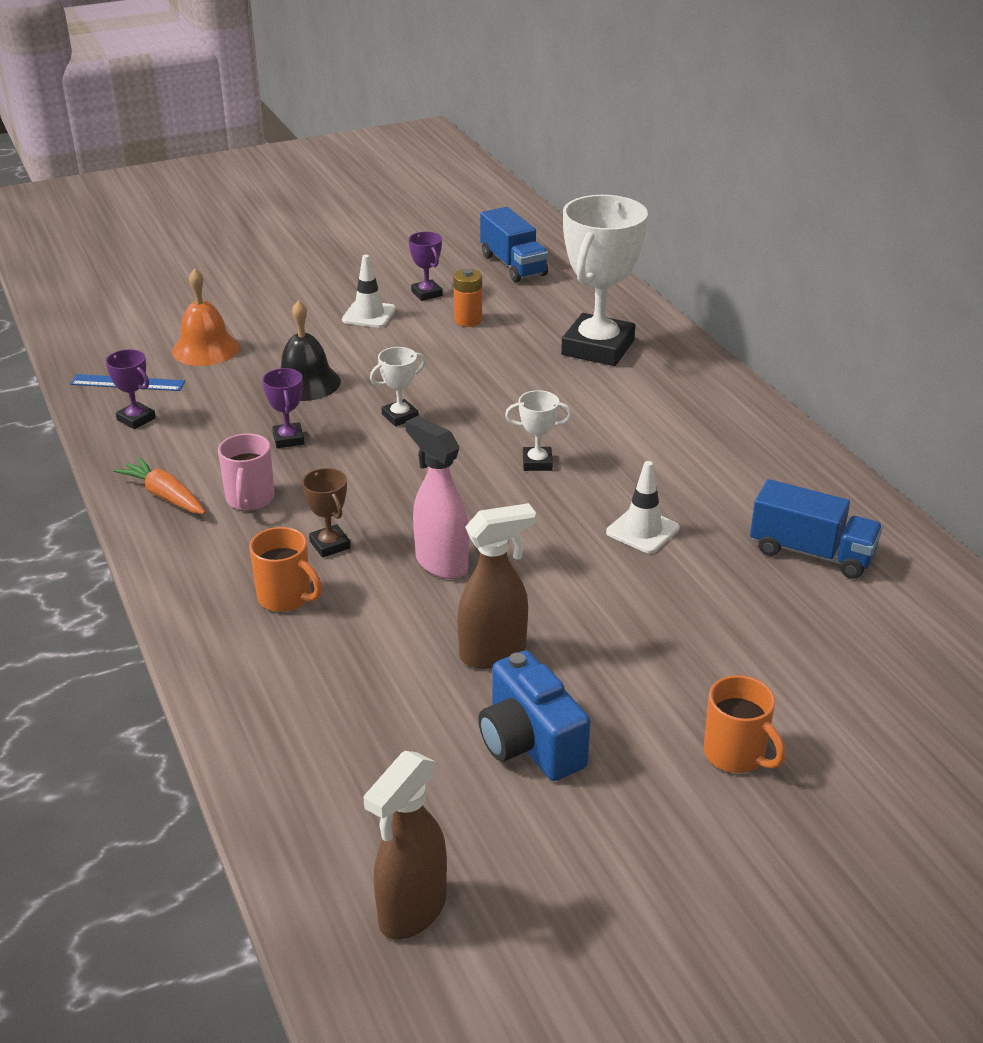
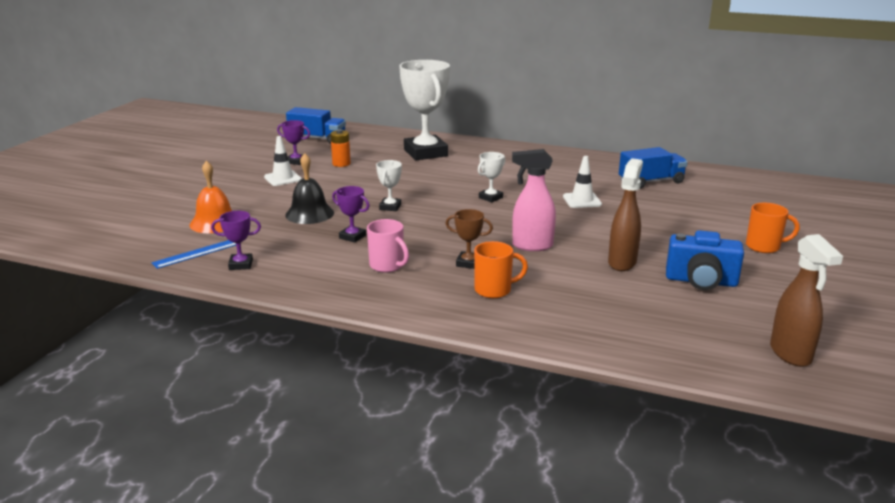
camera: 45 degrees left, 10 degrees down
orange carrot [114,457,206,514] -> none

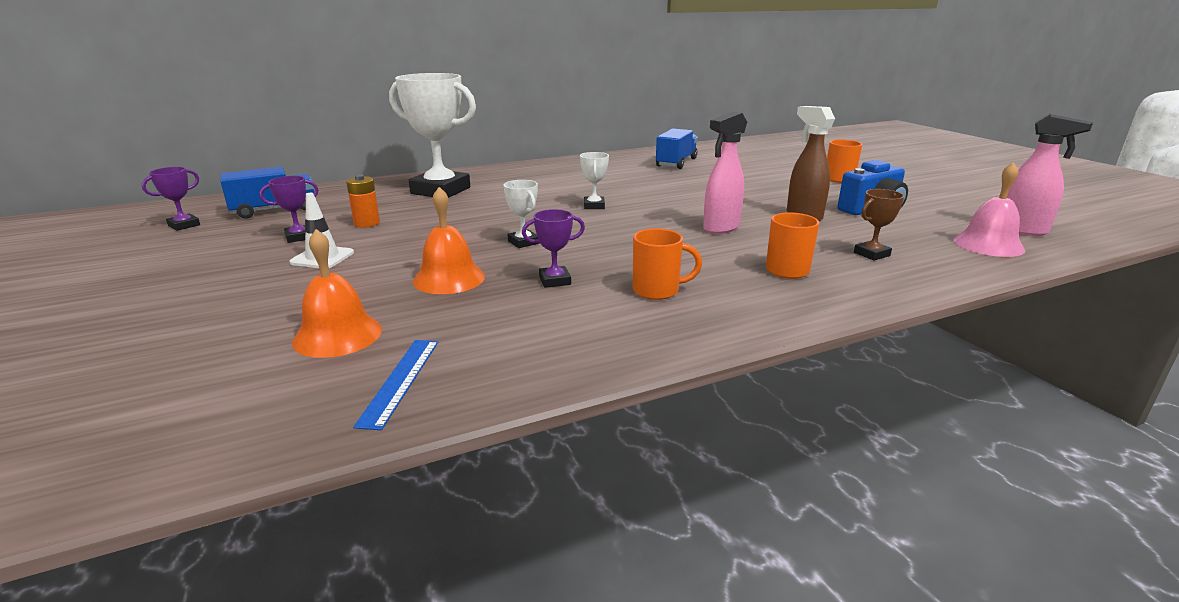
camera: 45 degrees left, 0 degrees up
purple trophy [211,211,261,270] -> purple trophy moved to [142,167,200,231]
black bell [285,153,334,224] -> orange bell [413,187,485,294]
pink mug [367,219,409,273] -> orange mug [633,228,702,300]
brown trophy [445,209,493,269] -> brown trophy moved to [854,189,904,261]
white traffic cone [563,156,602,208] -> none
brown spray bottle [770,234,843,367] -> pink spray bottle [1007,113,1093,236]
none -> pink bell [953,162,1025,257]

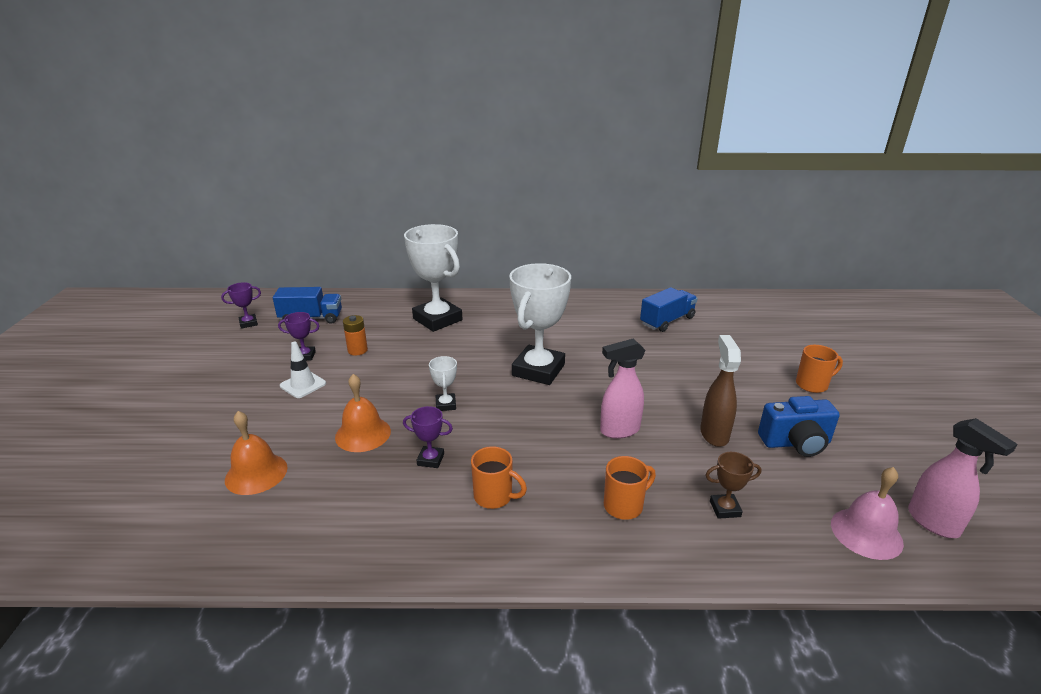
camera: 25 degrees right, 5 degrees up
blue ruler [353,340,438,430] -> none
white trophy [580,152,609,209] -> white trophy [509,263,571,385], size x2.28

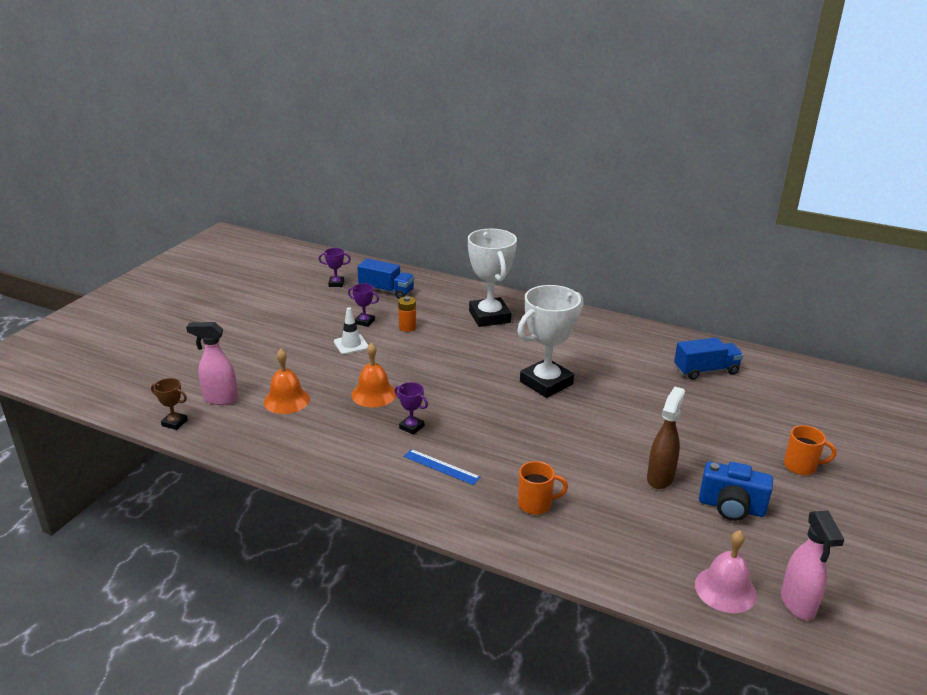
camera: 25 degrees right, 0 degrees up
white trophy [429,356,457,411] -> none
orange mug [471,446,527,509] -> blue ruler [403,449,481,485]
pink spray bottle [600,339,646,439] -> pink spray bottle moved to [186,322,238,405]
brown trophy [706,452,761,519] -> brown trophy moved to [151,378,188,430]

